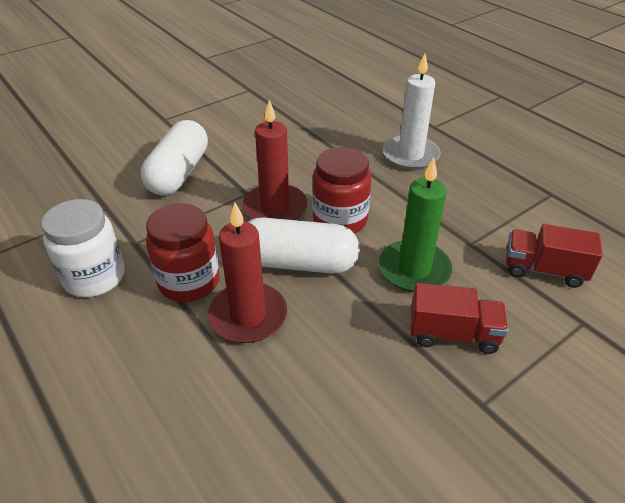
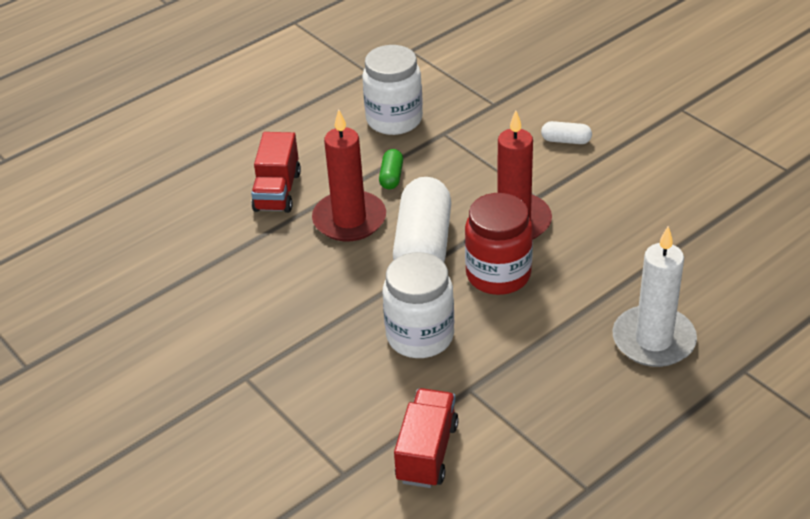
camera: 90 degrees right, 0 degrees up
white capsule [141,120,208,195] -> white capsule [541,121,592,144], size x0.43
red jar [146,203,220,302] -> green capsule [379,149,403,190]
green candle [379,157,452,292] -> white jar [383,252,454,358]
red truck [410,283,509,354] -> red truck moved to [251,132,301,213]

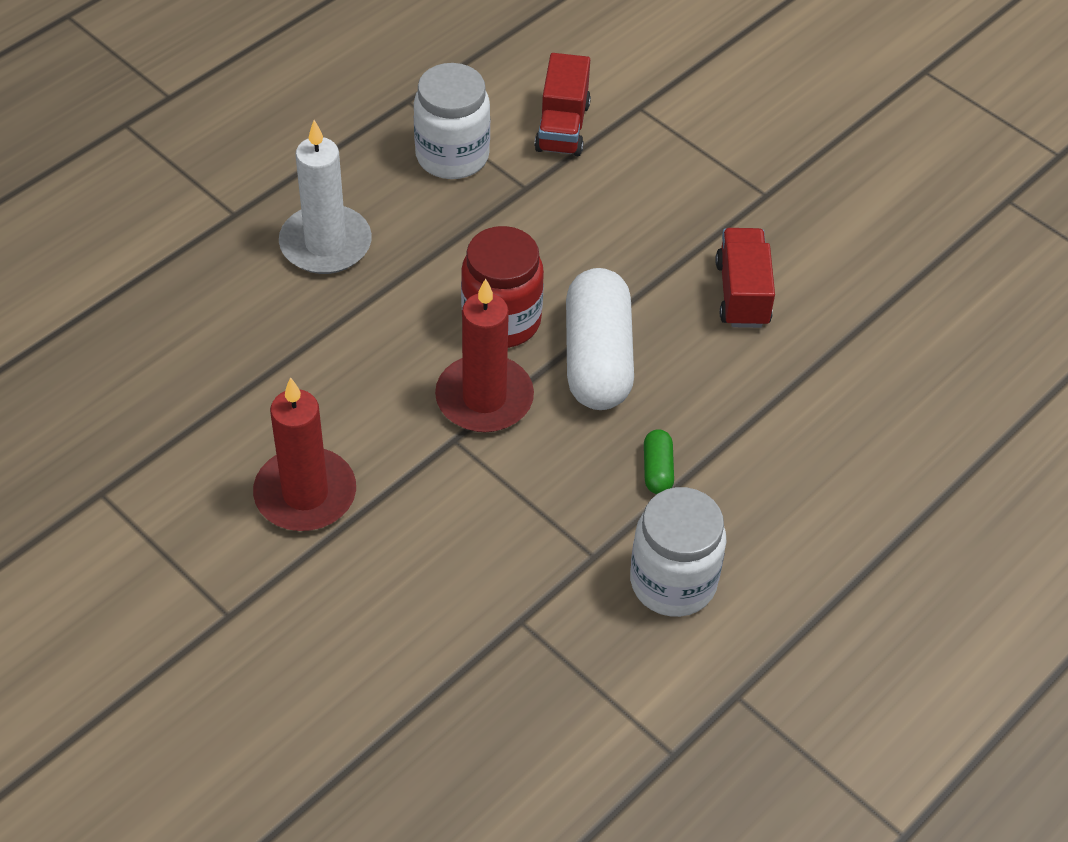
camera: 170 degrees right, 10 degrees up
red truck [251,132,301,213] -> red truck moved to [715,228,775,328]
red candle [312,109,386,241] -> red candle moved to [253,377,356,531]
white jar [383,252,454,358] -> white jar moved to [414,63,490,179]
white capsule [541,121,592,144] -> none

